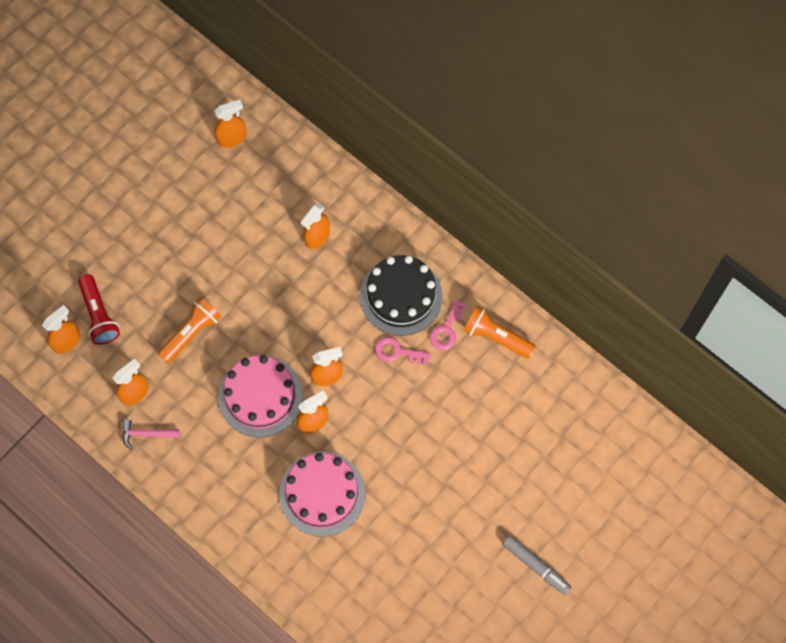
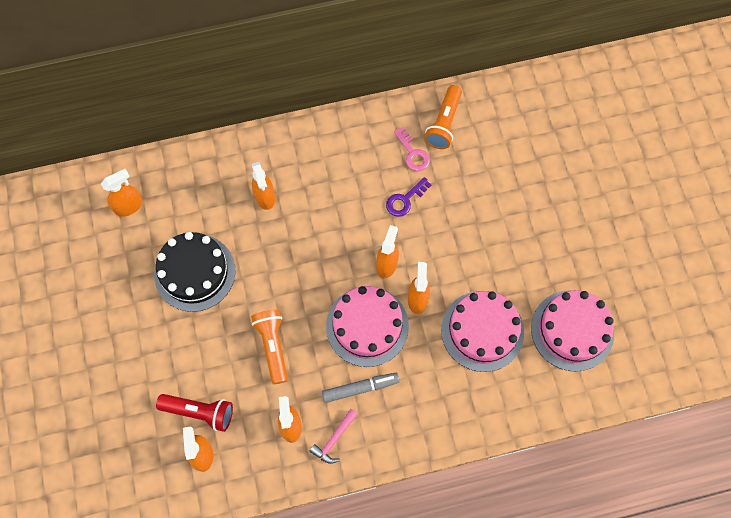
camera: 55 degrees left, 0 degrees up
orange spray bottle [214,100,247,148] -> orange spray bottle turned 45 degrees clockwise [101,169,142,217]
black cake [360,255,443,336] -> black cake moved to [154,232,236,312]
pink key [375,337,431,365] -> purple key [386,177,431,217]
orange flashlight [463,306,536,359] -> orange flashlight turned 45 degrees counterclockwise [424,85,462,149]
grey marker [502,535,572,595] -> grey marker moved to [322,373,400,403]
none -> pink cake [531,290,614,372]

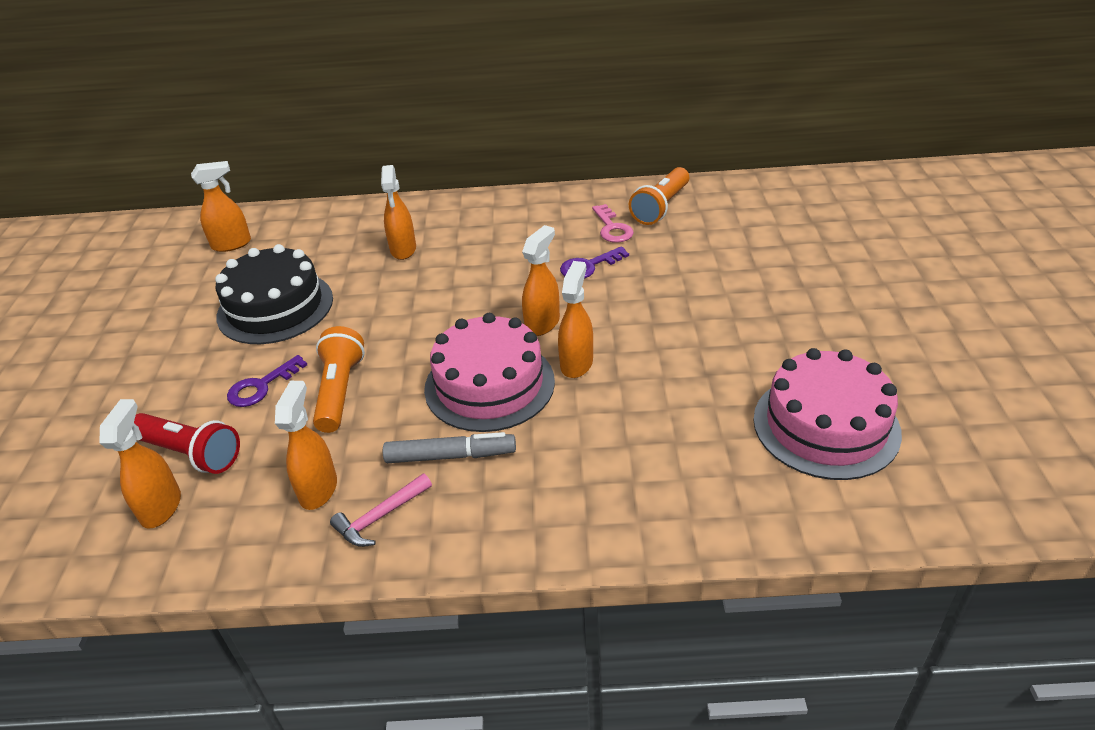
camera: 15 degrees right, 30 degrees down
pink cake [441,291,524,372] -> none
none -> purple key [227,355,307,407]

